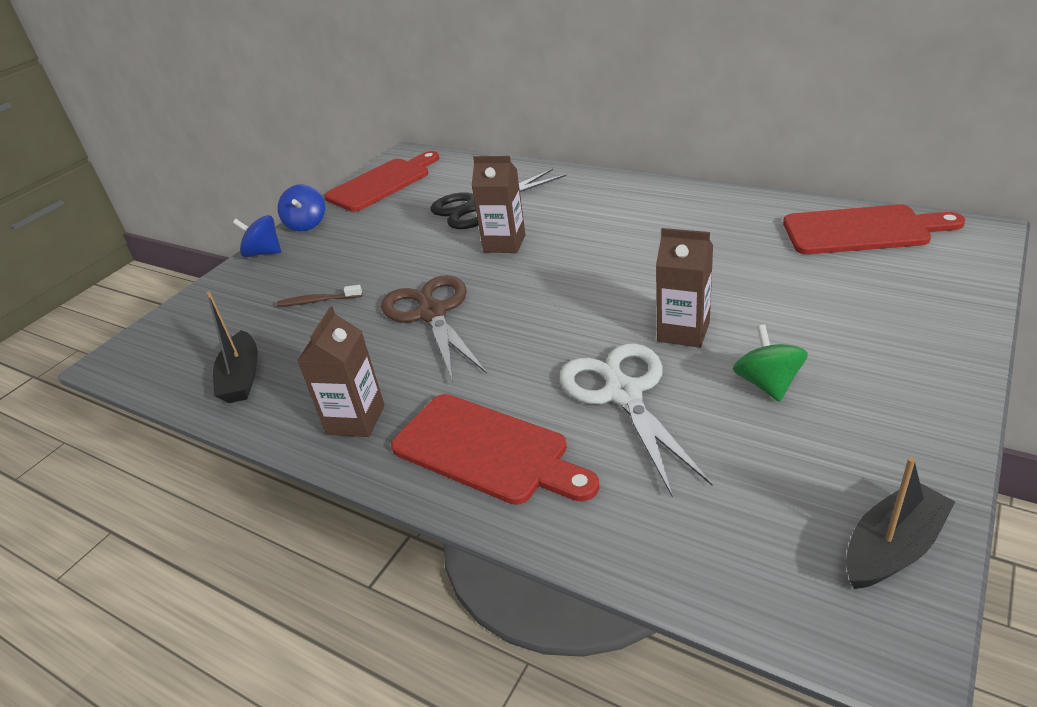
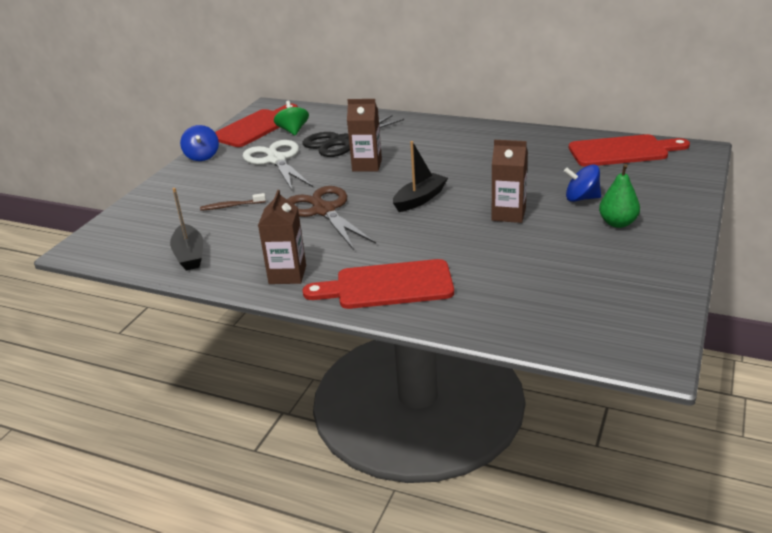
camera: 10 degrees left, 5 degrees down
blue spinning top [233,215,281,257] -> blue spinning top moved to [564,164,601,202]
red cutting board [391,394,599,505] -> red cutting board turned 150 degrees clockwise [303,259,454,309]
white scissors [560,343,713,496] -> white scissors moved to [243,140,313,190]
green spinning top [733,324,808,402] -> green spinning top moved to [274,101,309,135]
black boat [846,457,955,589] -> black boat moved to [393,141,448,212]
none -> green pear [599,164,640,228]

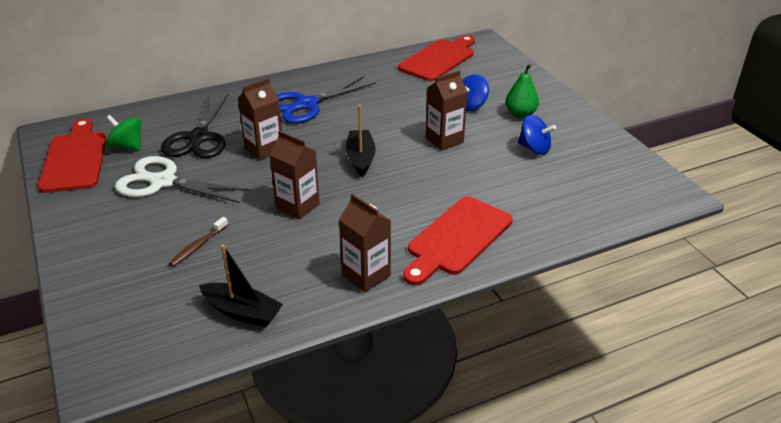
camera: 50 degrees left, 5 degrees up
blue spinning top [180,125,219,161] -> blue spinning top moved to [518,115,556,155]
brown scissors [287,186,376,250] -> brown carton [270,131,320,220]
none -> blue scissors [277,76,376,124]

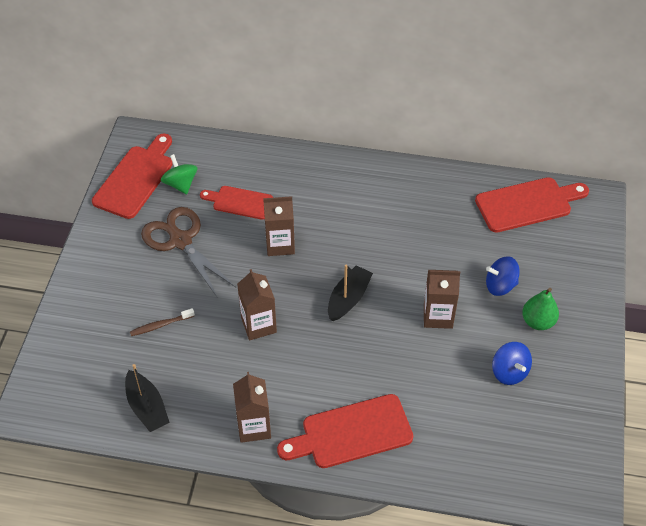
camera: 35 degrees right, 15 degrees up
white scissors [115,156,251,203] -> brown scissors [141,207,236,297]
black scissors [161,94,229,158] -> red cutting board [200,186,273,220]
blue scissors [277,76,376,124] -> none

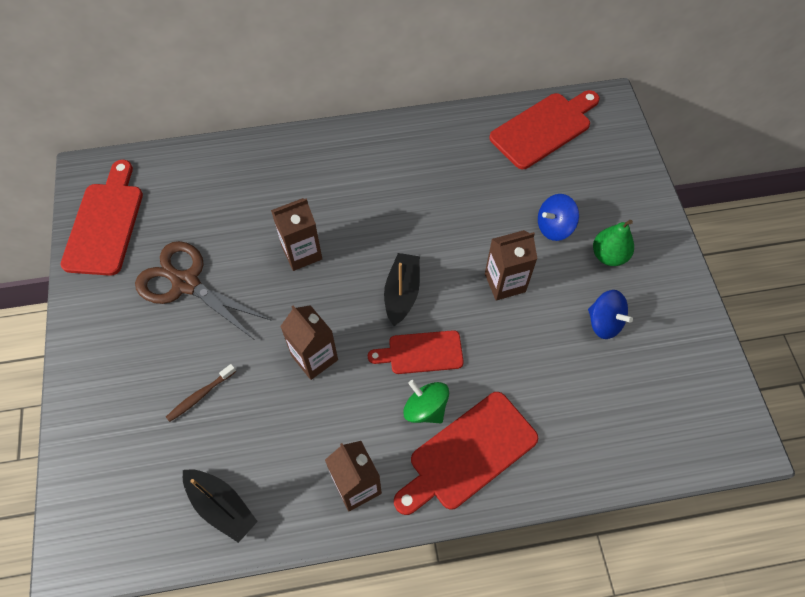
camera: 20 degrees left, 10 degrees up
green spinning top [161,154,198,194] -> green spinning top moved to [403,380,449,423]
red cutting board [200,186,273,220] -> red cutting board moved to [368,330,464,374]

